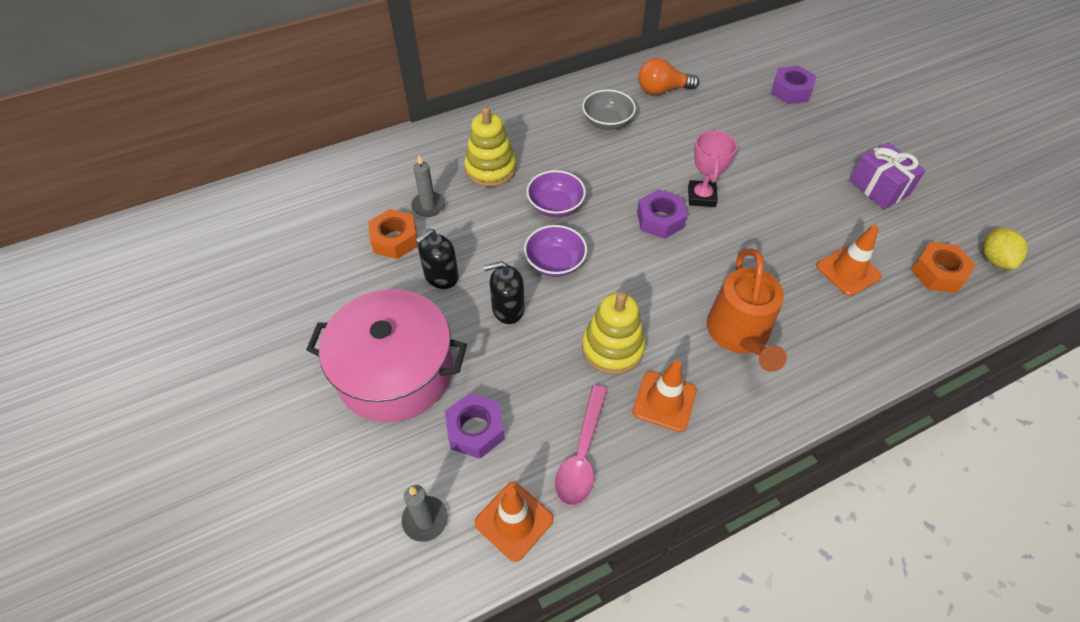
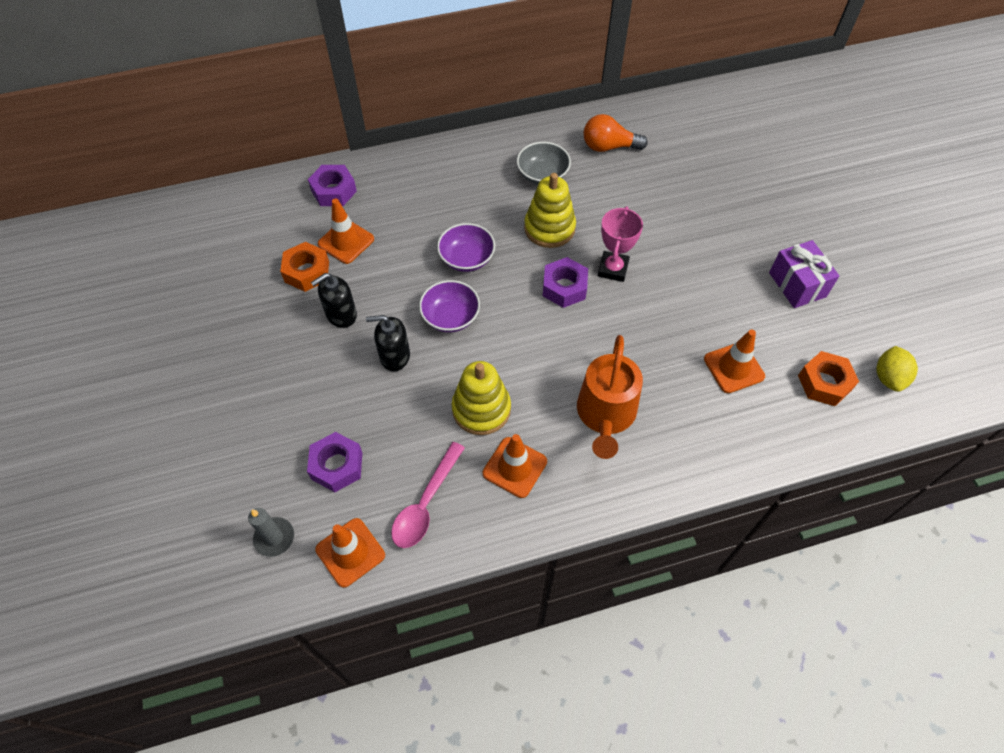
camera: 10 degrees right, 5 degrees up
pink pot [306,289,467,422] -> none
grey candle [411,155,445,217] -> orange traffic cone [318,199,374,264]
yellow stacking toy [464,107,516,187] -> yellow stacking toy moved to [524,173,576,248]
purple nut [771,66,816,104] -> purple nut moved to [308,165,357,206]

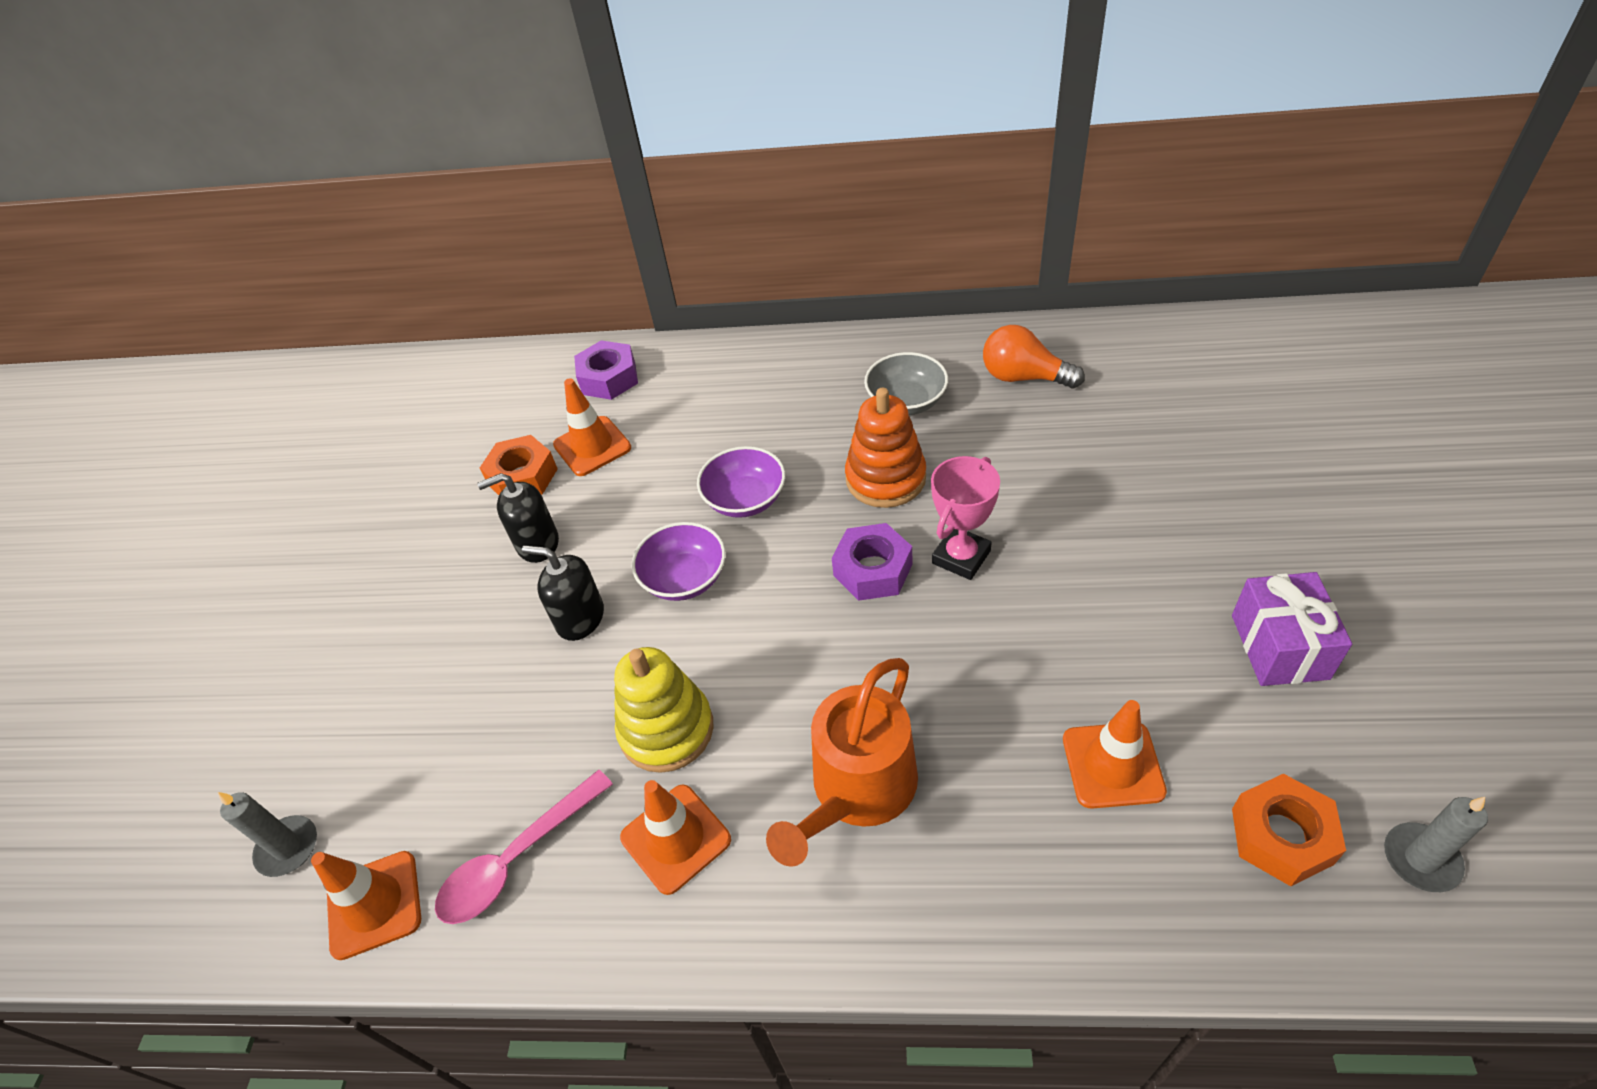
camera: 25 degrees right, 10 degrees down
purple nut [307,432,362,492] -> none
yellow stacking toy [524,173,576,248] -> orange stacking toy [845,388,926,508]
yellow lemon [876,346,918,392] -> grey candle [1384,797,1488,892]

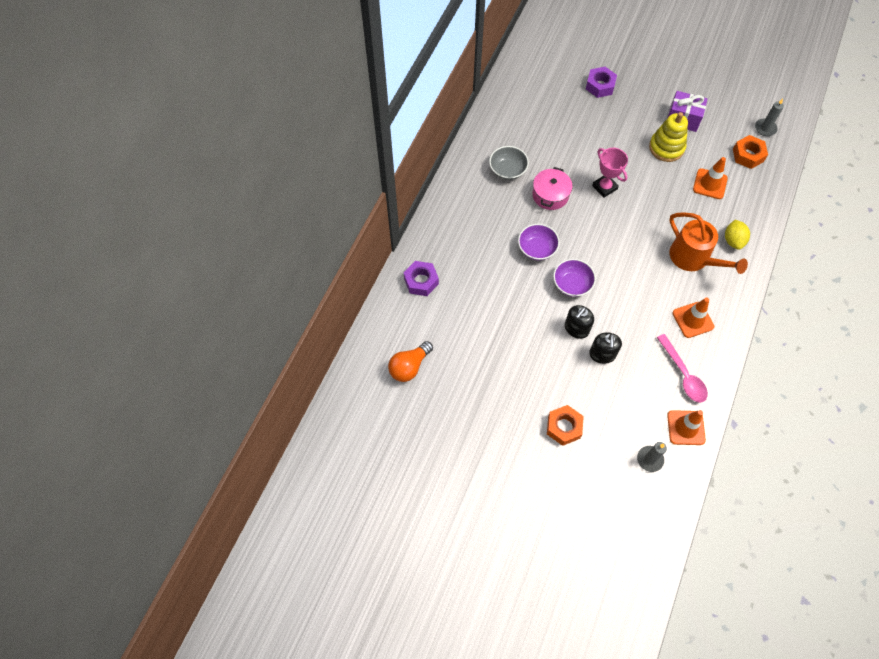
camera: 75 degrees left, 15 degrees up
black soap dispenser [477,473,559,563] -> black soap dispenser moved to [589,332,622,364]
orange nut [480,435,558,495] -> orange nut moved to [547,405,584,446]
orange traffic cone [553,378,631,476] -> none
yellow stacking toy [614,647,714,773] -> yellow stacking toy moved to [649,112,688,162]
purple nut [832,523,912,601] -> purple nut moved to [586,67,617,98]
orange stacking toy [845,388,926,508] -> pink pot [532,167,573,210]
orange light bulb [983,325,1085,388] -> orange light bulb moved to [388,341,433,382]
none -> yellow lemon [725,220,750,250]

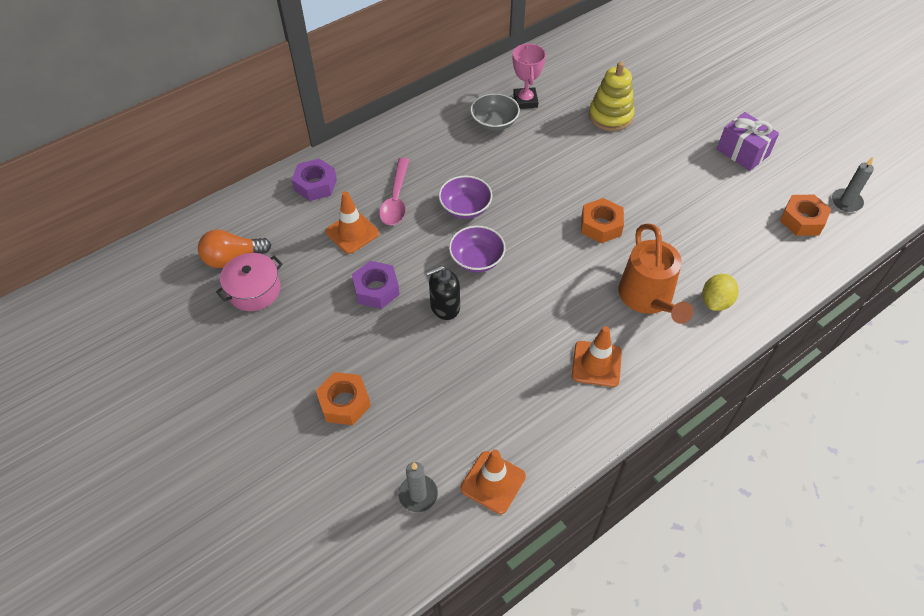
camera: 30 degrees right, 10 degrees down
pink pot [532,167,573,210] -> pink pot moved to [216,253,283,311]
purple nut [586,67,617,98] -> purple nut moved to [352,261,400,309]
black soap dispenser [589,332,622,364] -> none
pink trophy [592,148,628,198] -> pink trophy moved to [513,43,546,109]
yellow stacking toy [649,112,688,162] -> yellow stacking toy moved to [589,62,635,131]
pink spoon [657,334,708,403] -> pink spoon moved to [379,158,409,225]
orange traffic cone [693,157,728,199] -> orange traffic cone moved to [325,191,379,254]
none -> orange nut [581,198,624,243]

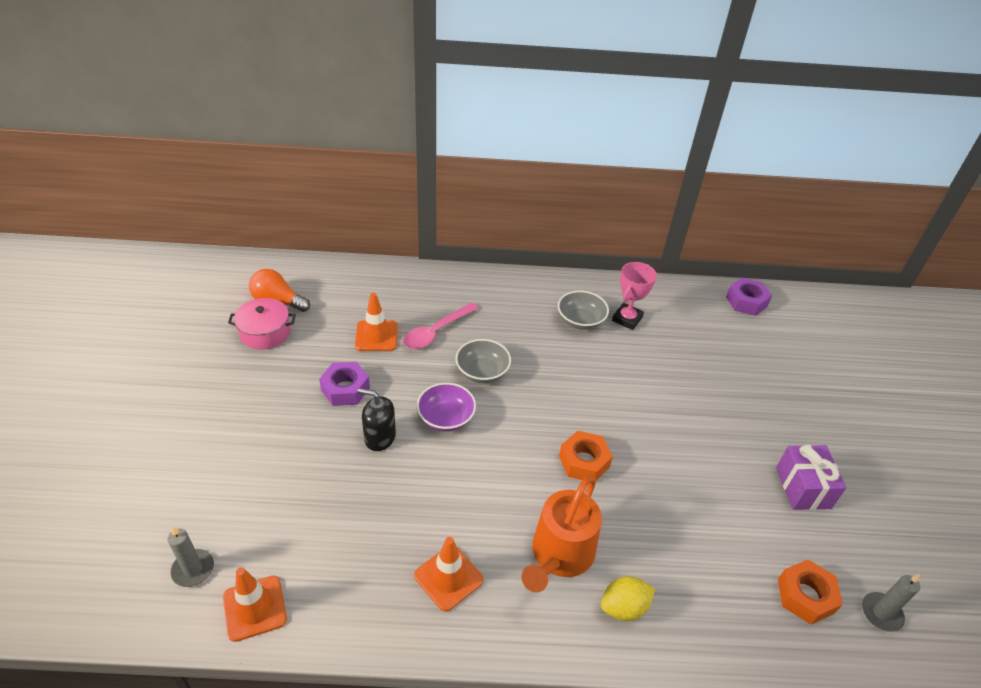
camera: 35 degrees right, 10 degrees down
purple nut [291,159,337,201] -> purple nut moved to [726,278,772,316]
orange nut [316,372,371,425] -> none
purple bowl [438,175,492,219] -> grey bowl [455,339,511,383]
yellow stacking toy [589,62,635,131] -> none

